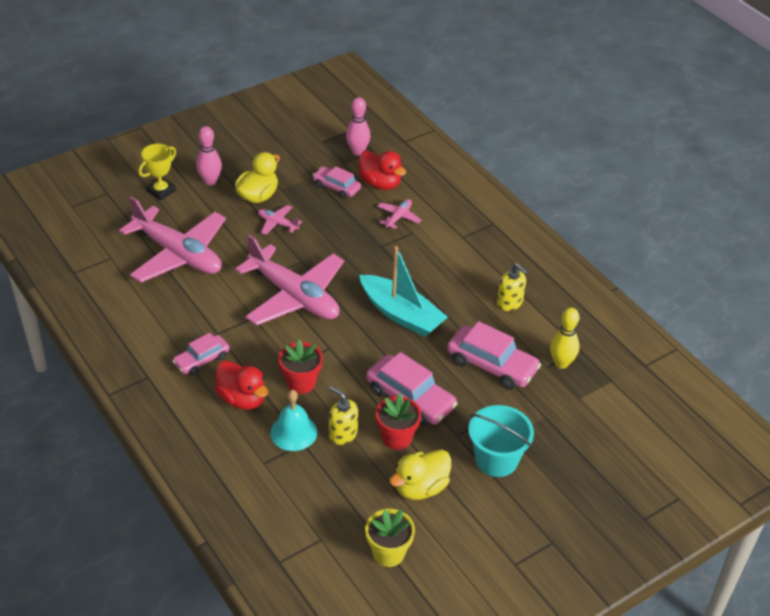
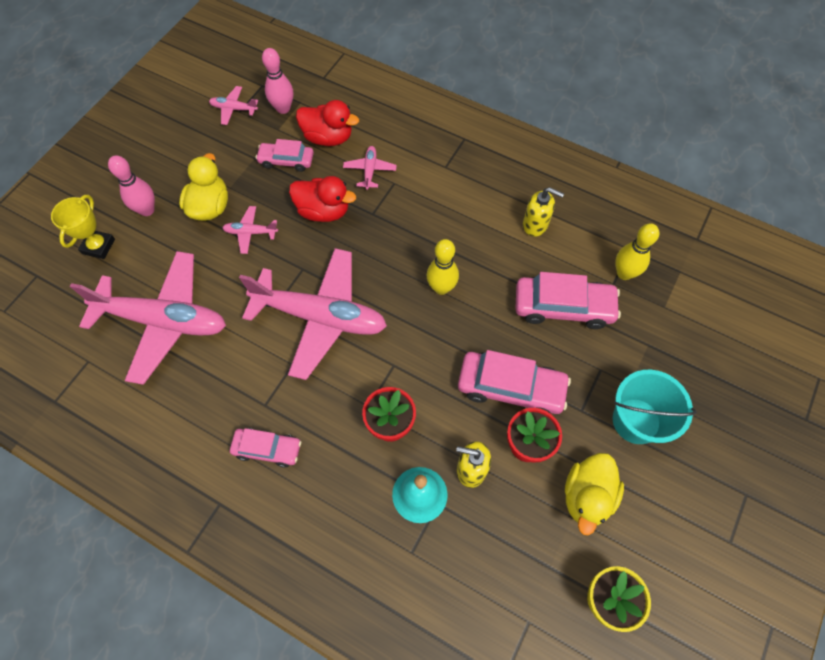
camera: 25 degrees left, 20 degrees up
pink car [172,333,230,375] -> pink car turned 105 degrees counterclockwise [230,428,301,468]
red duck [215,360,268,410] -> red duck moved to [289,176,356,222]
turquoise boat [359,246,448,337] -> yellow bowling pin [427,239,459,295]
none -> pink plane [209,86,258,125]

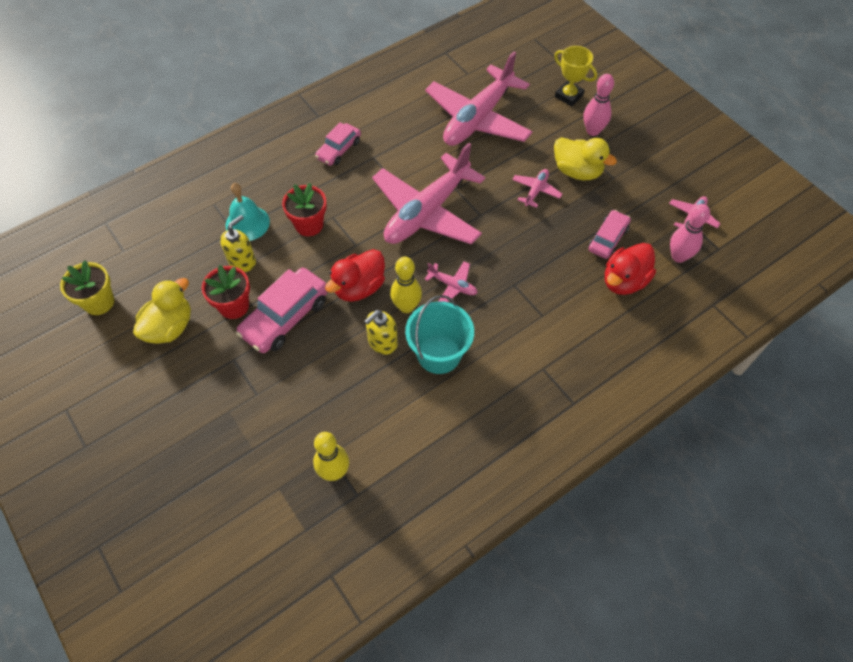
camera: 115 degrees right, 5 degrees down
red duck [289,176,356,222] -> red duck moved to [325,249,385,302]
pink plane [343,146,397,190] -> pink plane moved to [424,261,477,302]
pink car [516,272,621,329] -> none
yellow soap dispenser [523,187,564,237] -> yellow soap dispenser moved to [364,310,398,355]
yellow duck [565,453,624,535] -> yellow duck turned 75 degrees clockwise [133,278,191,344]
turquoise bucket [613,370,697,444] -> turquoise bucket moved to [405,295,474,374]

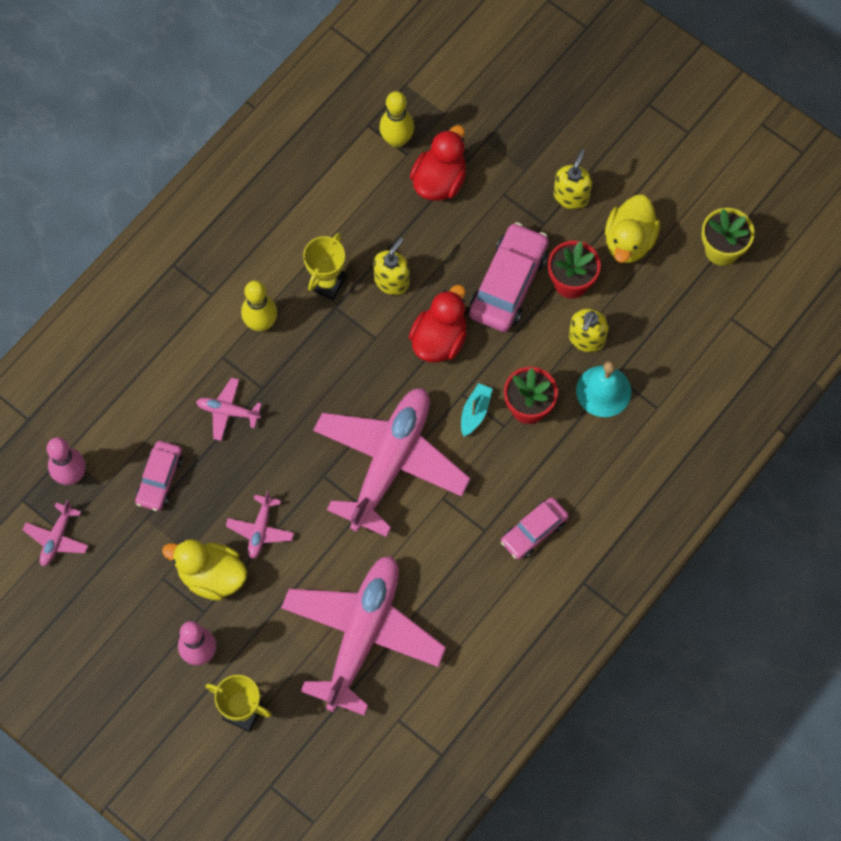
camera: 165 degrees right, 10 degrees up
pink car [315,122,361,166] -> pink car turned 150 degrees counterclockwise [501,497,569,560]
yellow bowling pin [390,257,422,313] -> yellow bowling pin moved to [241,280,277,332]
turquoise bucket [405,295,474,374] -> yellow trophy [303,233,346,300]
pink plane [424,261,477,302] -> pink plane moved to [196,378,261,441]
red duck [605,243,656,295] -> red duck moved to [410,125,466,201]
none -> turquoise boat [461,383,492,437]
none -> yellow soap dispenser [554,149,592,209]

